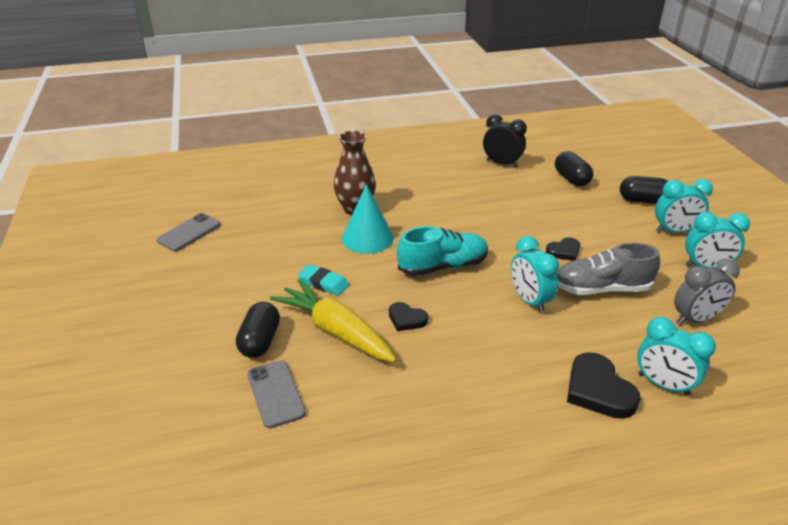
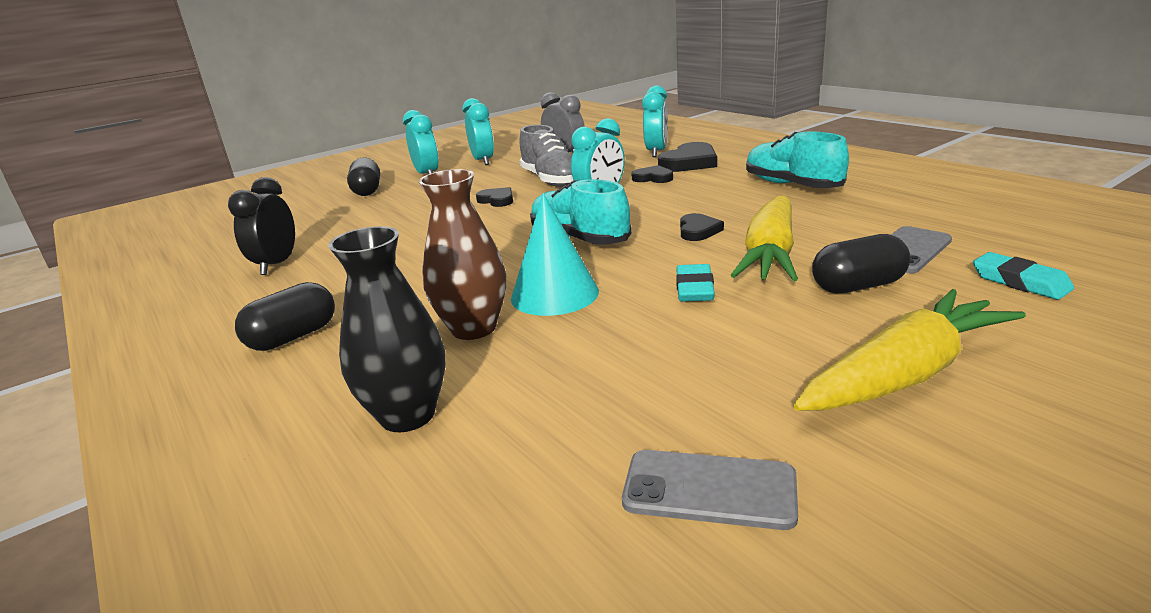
camera: 110 degrees left, 10 degrees down
black capsule [555,151,593,186] -> black capsule moved to [235,282,335,351]
none -> black vase [328,226,446,432]
none -> black heart [631,165,673,183]
none -> turquoise shoe [746,132,849,188]
none -> yellow carrot [793,289,1026,411]
none -> turquoise eraser [973,252,1074,300]

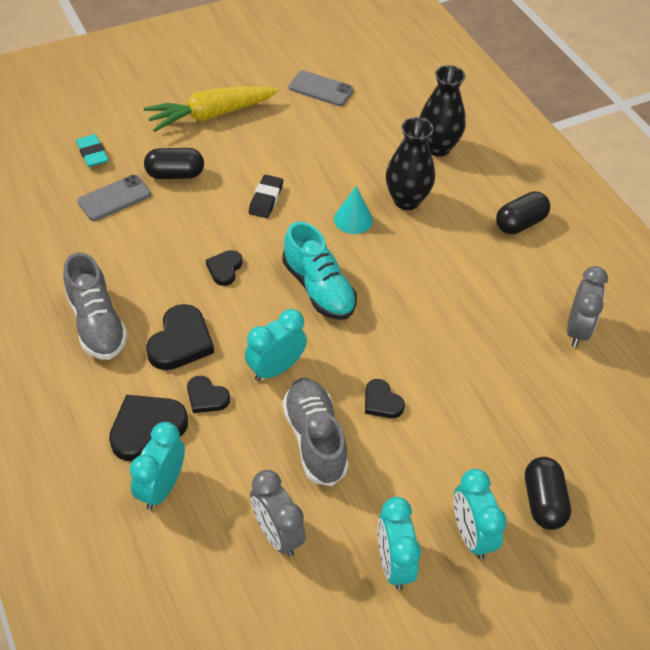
camera: 175 degrees left, 25 degrees up
black clock [228,177,295,275] -> grey clock [567,266,608,347]
brown vase [419,169,506,340] -> black vase [386,117,435,210]
turquoise cone [511,193,599,316] -> turquoise cone [334,186,373,234], size x0.67
turquoise eraser [676,264,715,302] -> black eraser [249,175,283,218]
yellow carrot [731,195,798,281] -> none
turquoise shoe [746,132,849,188] -> grey shoe [63,252,128,360]
none -> black heart [146,304,214,370]

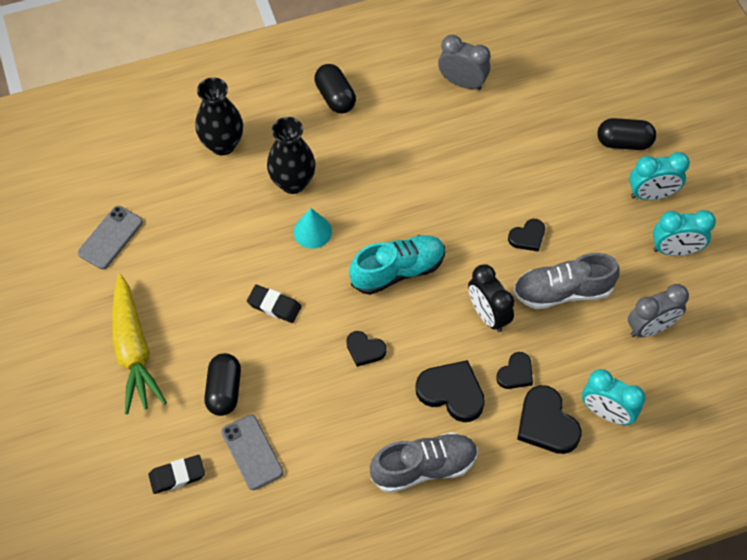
camera: 80 degrees left, 10 degrees up
turquoise eraser [76,134,109,167] -> black eraser [148,455,205,494]
turquoise clock [245,309,307,381] -> black clock [468,264,514,332]

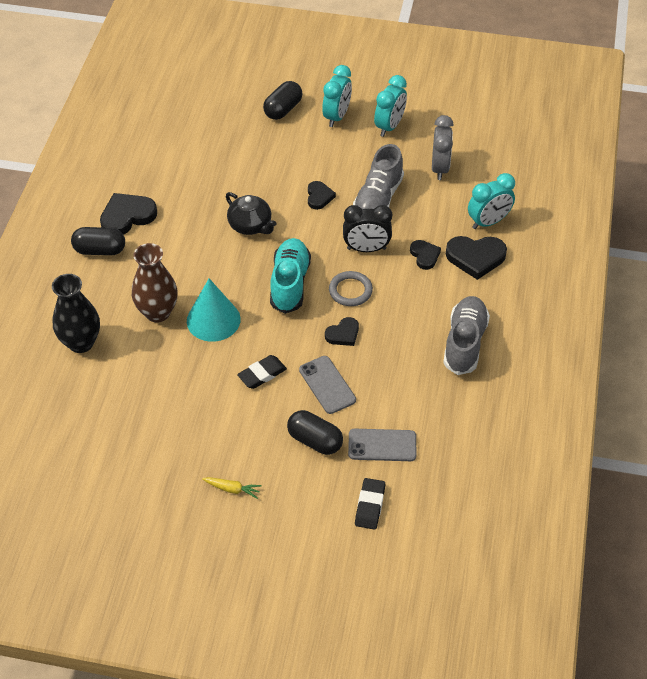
camera: 60 degrees left, 10 degrees down
grey phone [78,206,143,269] -> grey phone moved to [299,356,356,414]
yellow carrot [112,274,167,414] -> yellow carrot [202,477,262,499], size x0.40
black vase [267,117,316,194] -> brown vase [132,243,178,323]
turquoise cone [294,208,332,249] -> turquoise cone [187,279,241,342], size x1.50
black heart [415,360,485,422] -> black heart moved to [100,193,157,235]
grey clock [438,35,490,90] -> none
none -> black teapot [226,192,276,235]
none -> grey ring [329,271,373,306]

